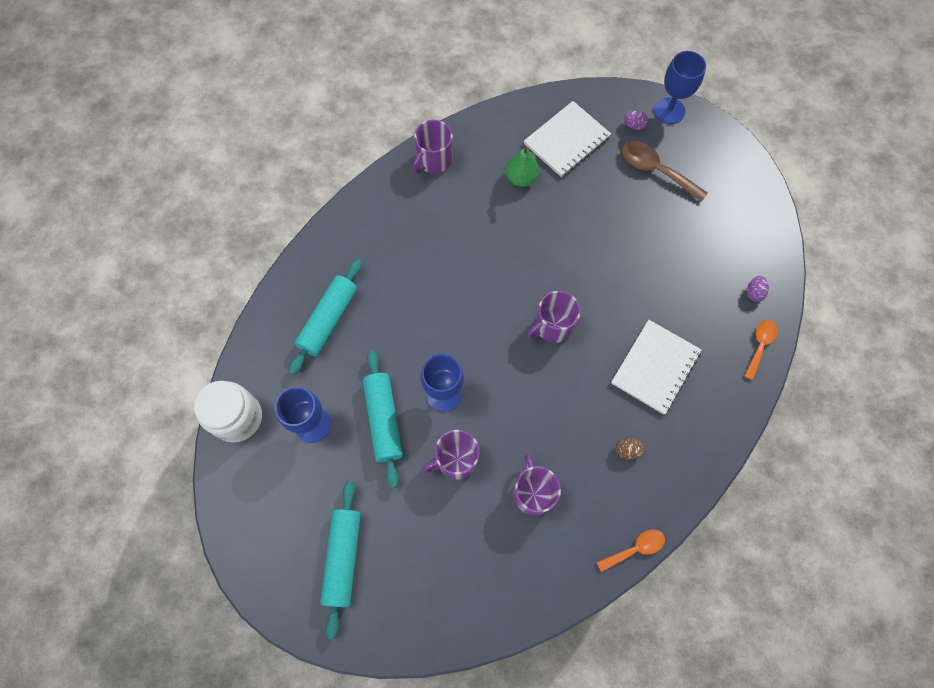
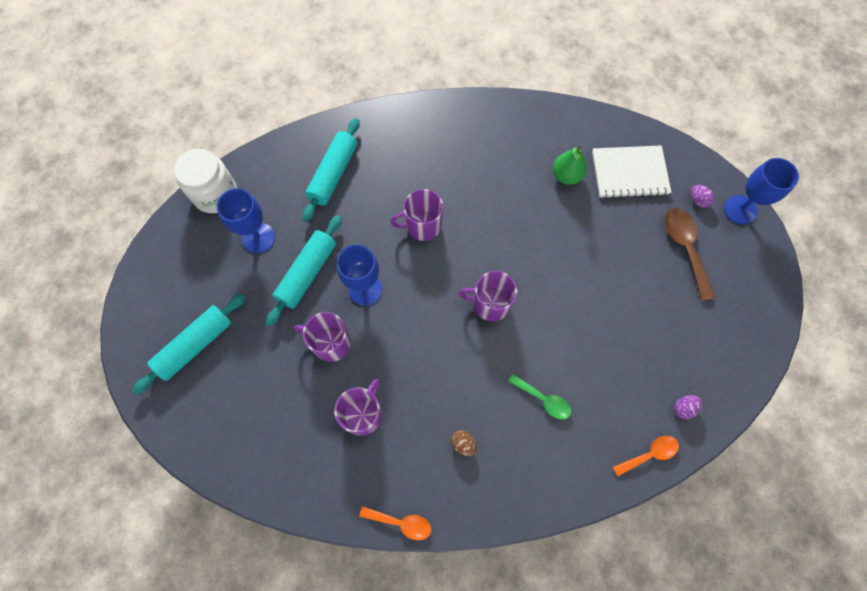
camera: 40 degrees right, 0 degrees up
turquoise rolling pin [289,259,362,375] -> turquoise rolling pin turned 45 degrees counterclockwise [302,118,360,222]
purple mug [413,120,453,173] -> purple mug moved to [390,189,443,241]
white notebook [611,320,702,415] -> green spoon [508,374,571,420]

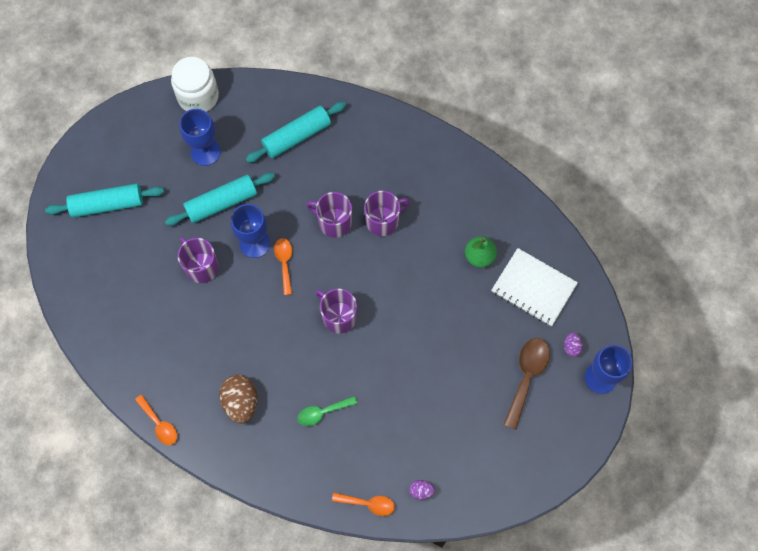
camera: 35 degrees right, 0 degrees up
purple mug [334,379,382,436] -> purple mug moved to [364,191,410,236]
brown egg [450,430,477,456] -> brown egg [219,374,257,424], size x1.97
green spoon [508,374,571,420] -> green spoon turned 90 degrees clockwise [298,396,357,426]
none -> orange spoon [274,238,292,295]

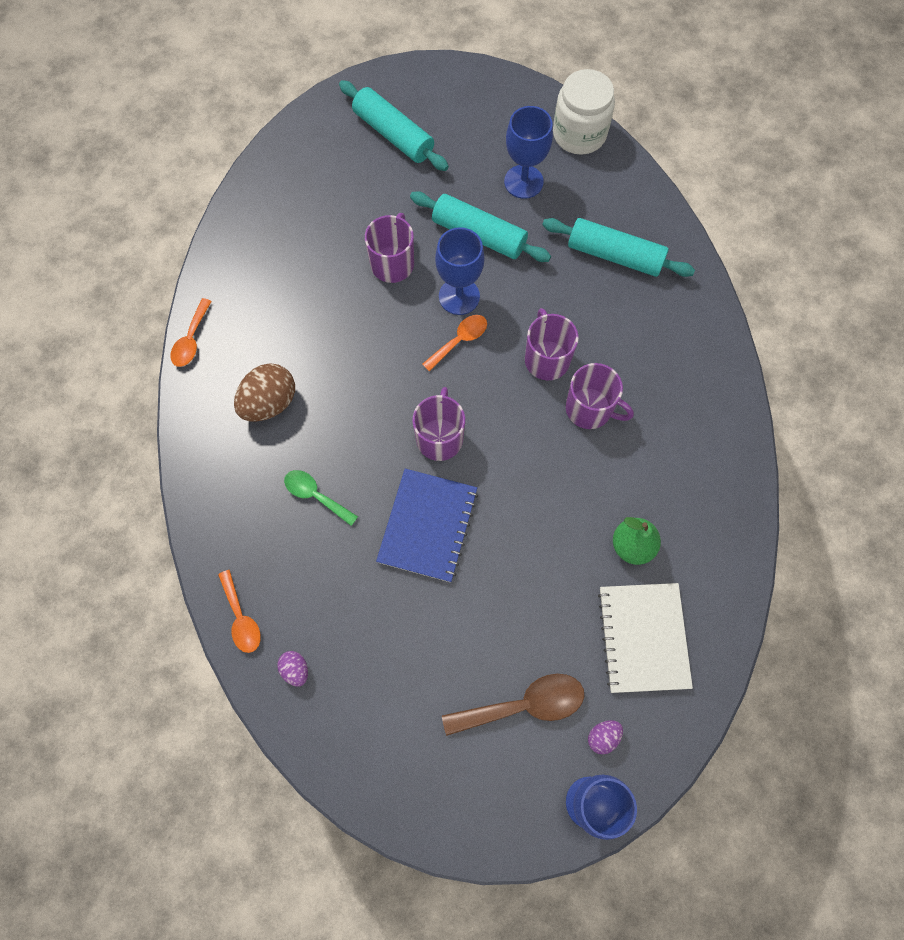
camera: 55 degrees right, 0 degrees up
none -> blue notebook [376,469,478,582]

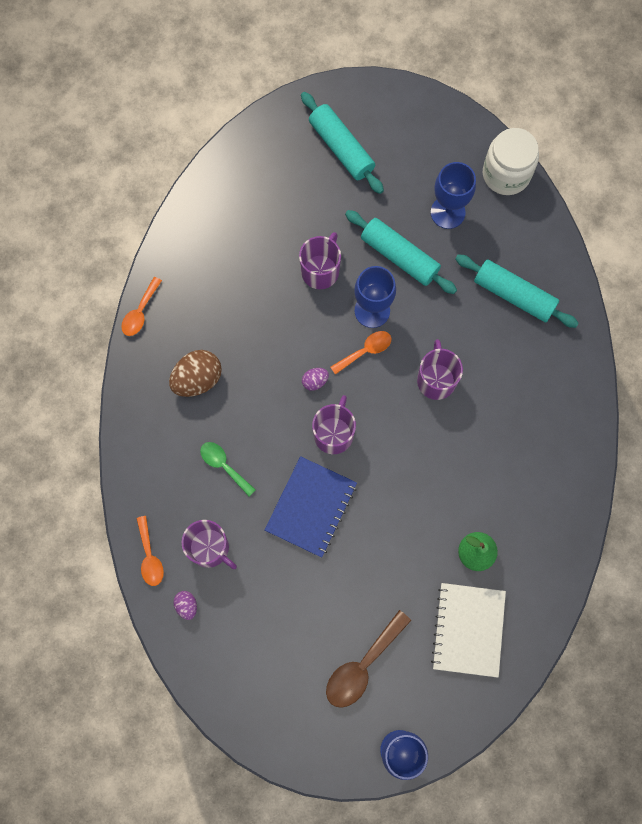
camera: 10 degrees right, 5 degrees up
brown spoon [442,674,584,736] -> brown spoon turned 135 degrees clockwise [326,610,411,708]
purple mug [566,363,634,429] -> purple mug moved to [181,520,237,569]
purple egg [588,720,623,754] -> purple egg moved to [302,368,329,391]

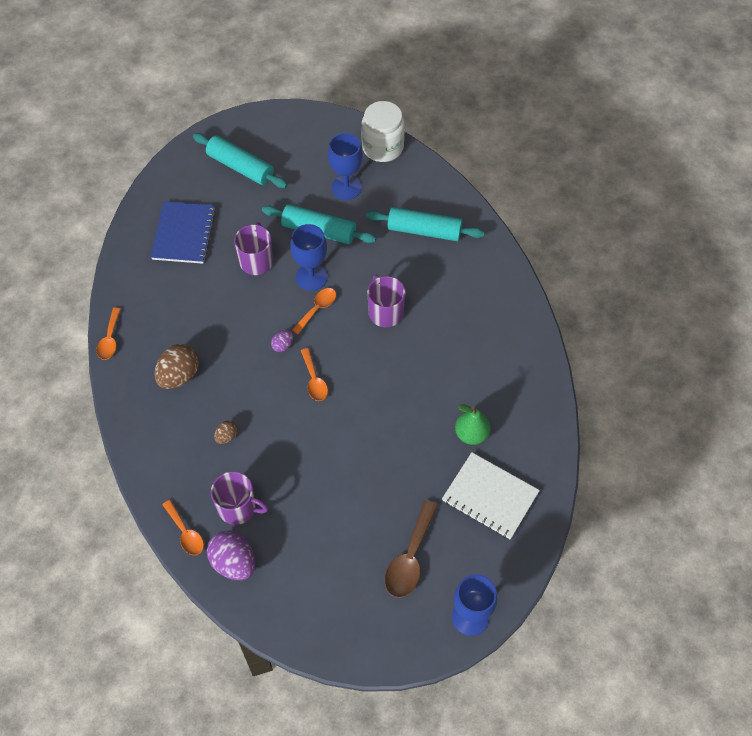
camera: 20 degrees left, 15 degrees down
purple egg [173,591,197,620] -> purple egg [207,531,255,580], size x1.97
green spoon [200,442,256,496] -> brown egg [214,421,238,444]
blue notebook [265,456,357,558] -> blue notebook moved to [151,201,216,264]
purple mug [312,395,356,454] -> orange spoon [301,348,328,401]
white notebook [431,583,506,678] -> white notebook turned 45 degrees counterclockwise [442,452,540,539]

